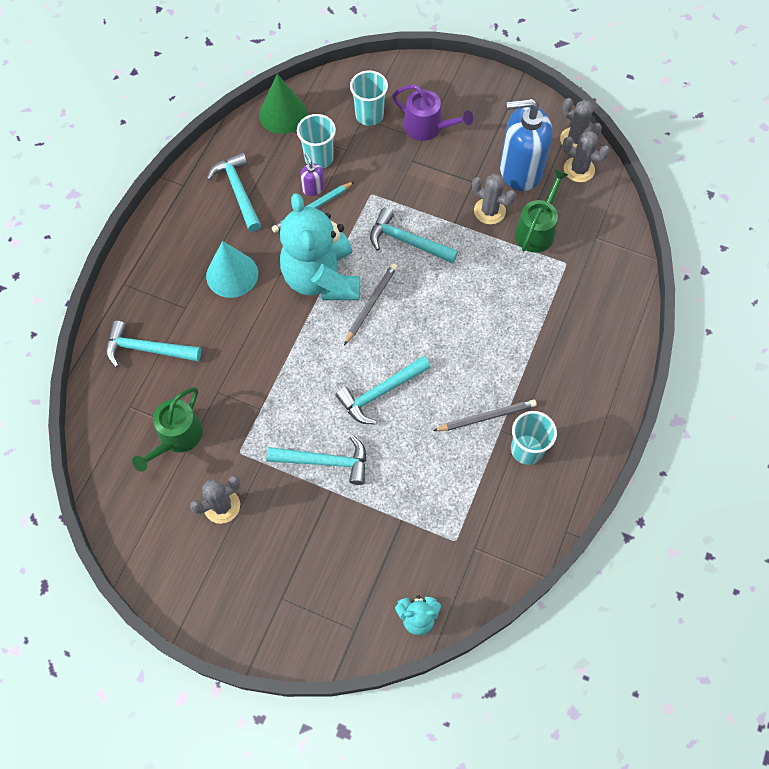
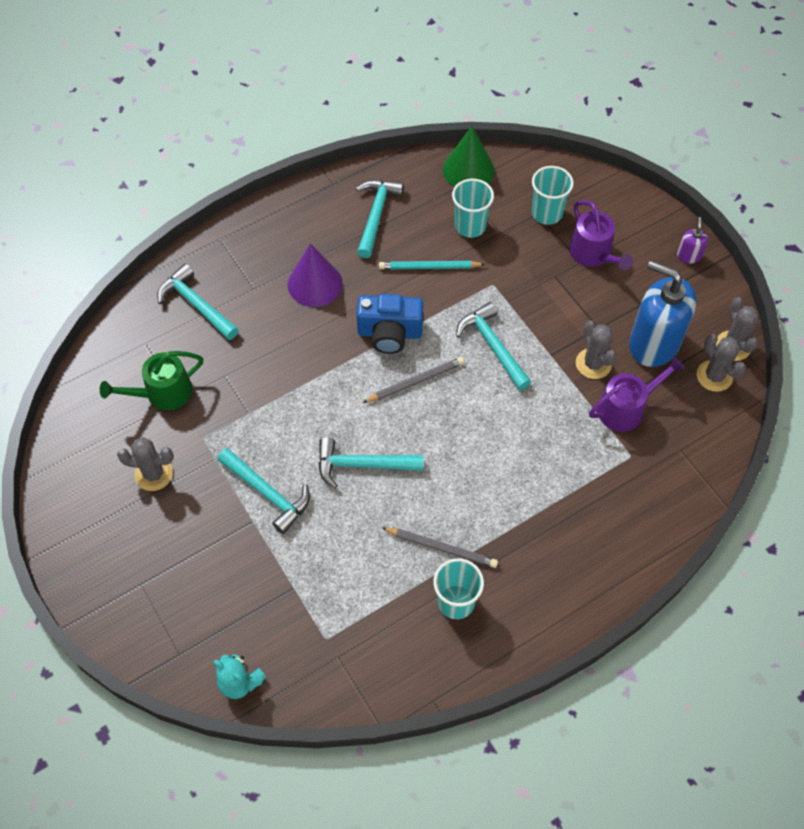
camera: 35 degrees right, 5 degrees down
turquoise cone [206,241,258,298] -> purple cone [288,243,343,307]
turquoise teddy bear [280,193,360,300] -> blue camera [356,294,423,354]
purple soap dispenser [300,153,325,196] -> purple soap dispenser moved to [677,217,708,264]
green watering can [515,169,568,253] -> purple watering can [589,356,685,432]

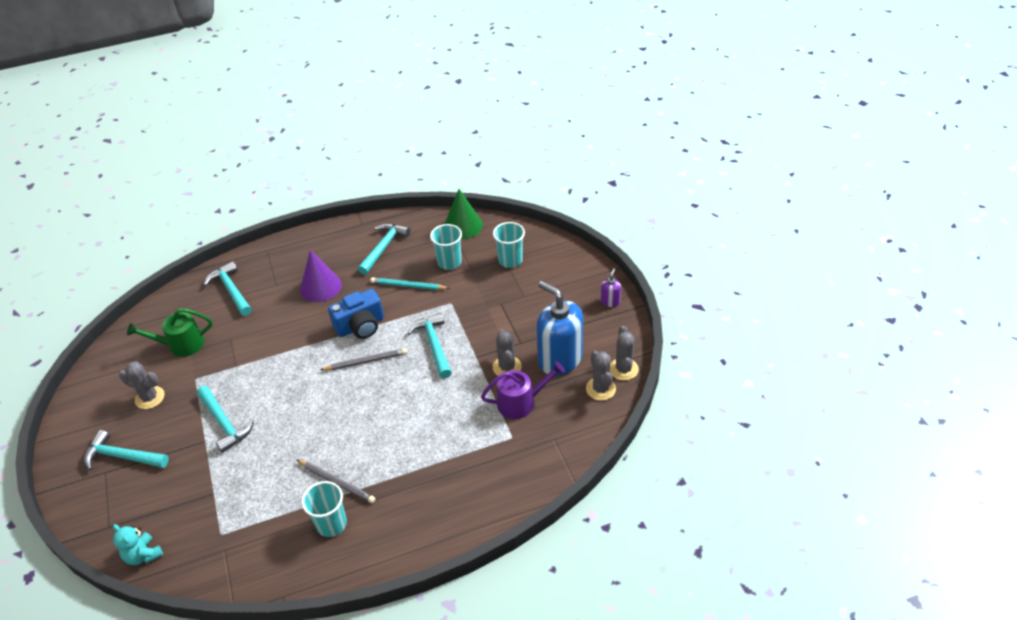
camera: 15 degrees right, 15 degrees down
turquoise hammer [318,437,423,489] -> turquoise hammer moved to [84,430,169,470]
blue camera [356,294,423,354] -> blue camera turned 45 degrees counterclockwise [328,289,384,339]
purple watering can [569,200,633,270] -> none

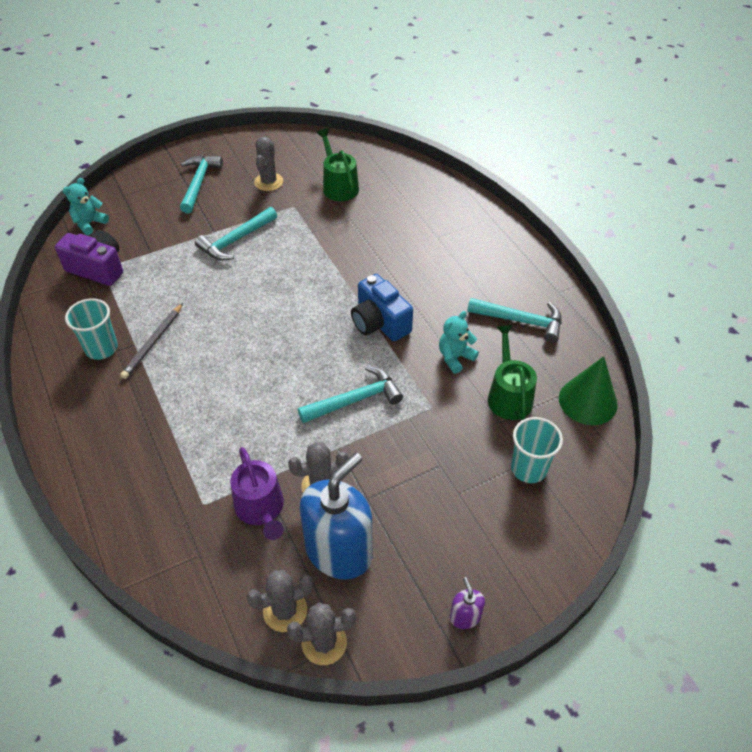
camera: 80 degrees right, 5 degrees up
turquoise hammer [204,261,252,316] -> none
purple cone [300,250,342,302] -> none
grey pencil [320,348,408,370] -> none
turquoise pencil [370,277,450,290] -> turquoise teddy bear [439,311,479,374]
turquoise cup [430,224,462,270] -> green watering can [488,325,537,420]
purple soap dispenser [601,268,621,307] -> purple soap dispenser turned 120 degrees counterclockwise [450,577,485,629]
none -> purple camera [55,230,123,286]

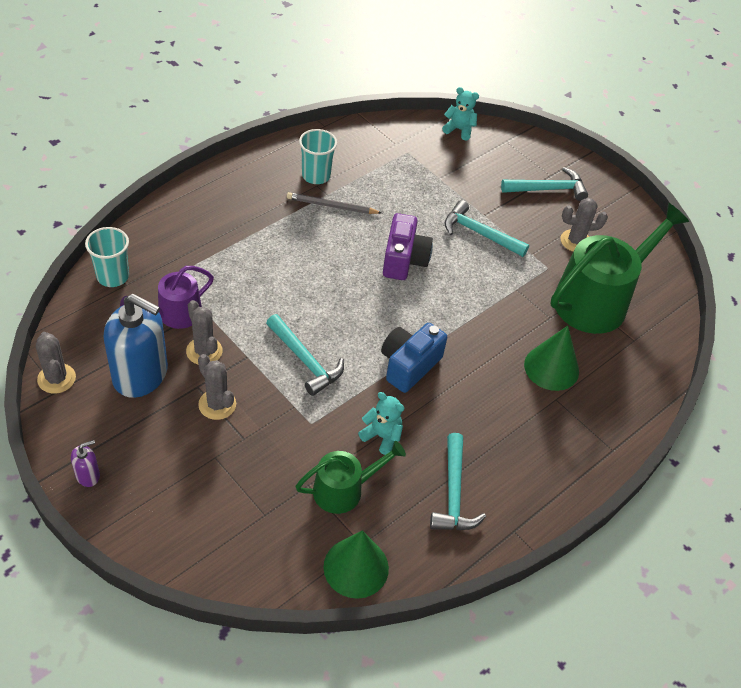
camera: 70 degrees right, 0 degrees up
purple camera [55,230,123,286] -> purple camera moved to [383,213,433,280]
grey cactus [246,570,313,632] -> grey cactus moved to [198,354,236,420]
green watering can [317,128,359,201] -> green watering can [551,203,689,334], size x1.80
turquoise cup [511,417,563,483] -> turquoise cup moved to [85,227,129,287]
none -> green cone [524,326,579,391]

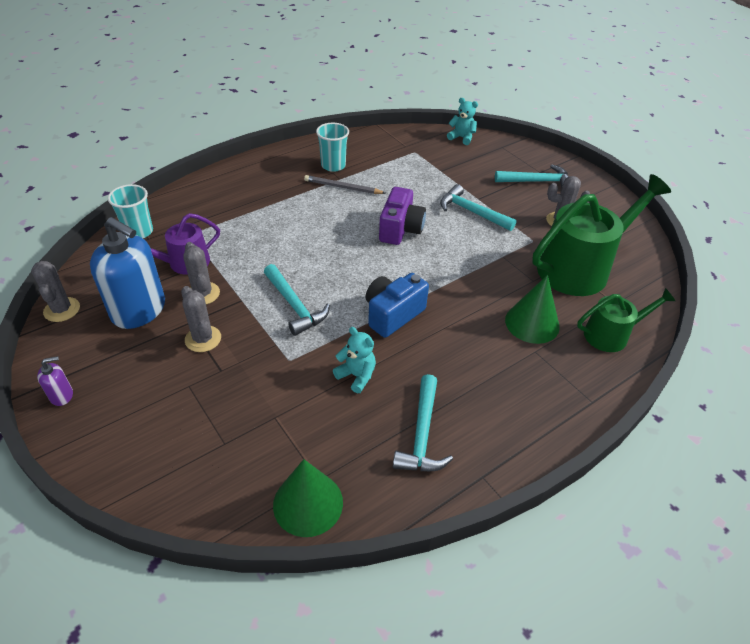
camera: 10 degrees right, 5 degrees down
green watering can [295,441,406,514] -> green watering can moved to [577,288,675,352]

